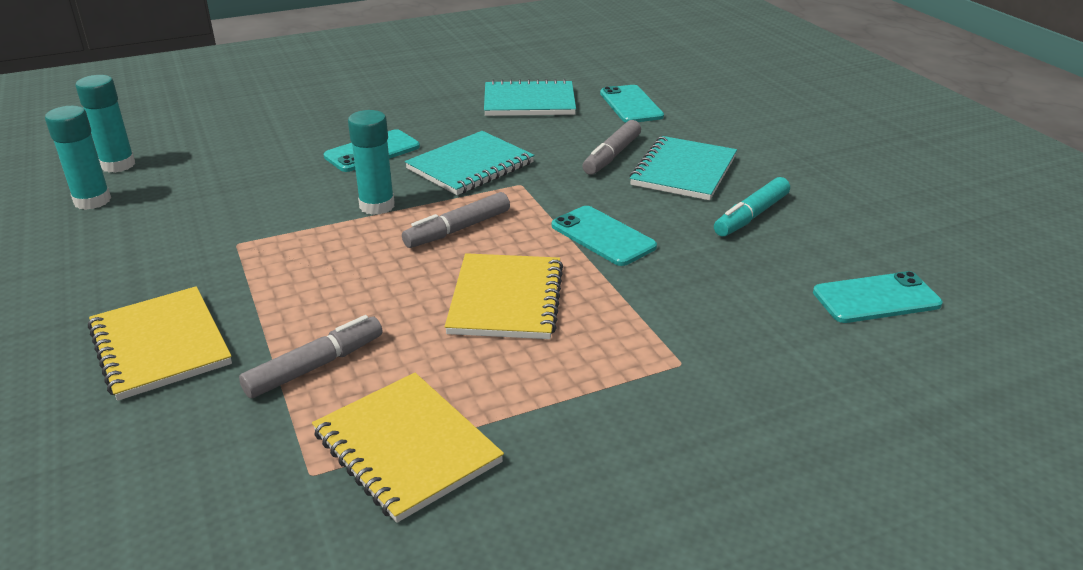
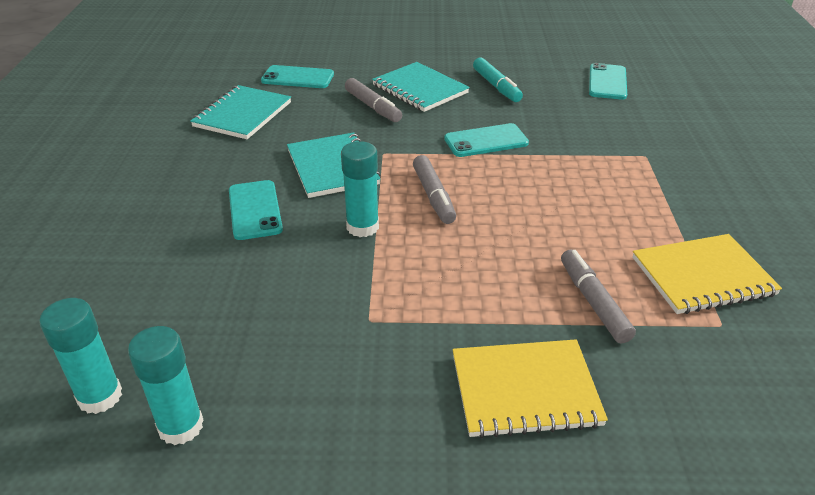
camera: 65 degrees left, 5 degrees up
yellow notebook [445,253,563,339] -> none

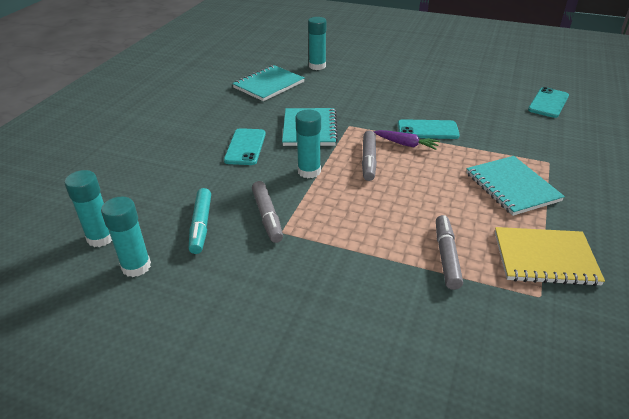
camera: 20 degrees right, 0 degrees up
turquoise phone [261,65,334,88] -> turquoise glue stick [308,17,327,70]
grey marker [345,78,402,122] -> grey marker moved to [252,181,283,243]
turquoise notebook [372,62,470,112] -> turquoise notebook moved to [466,156,565,216]
yellow notebook [453,339,608,438] -> none
turquoise marker [473,58,523,102] -> turquoise marker moved to [188,188,211,254]
none -> purple carrot [374,130,440,150]

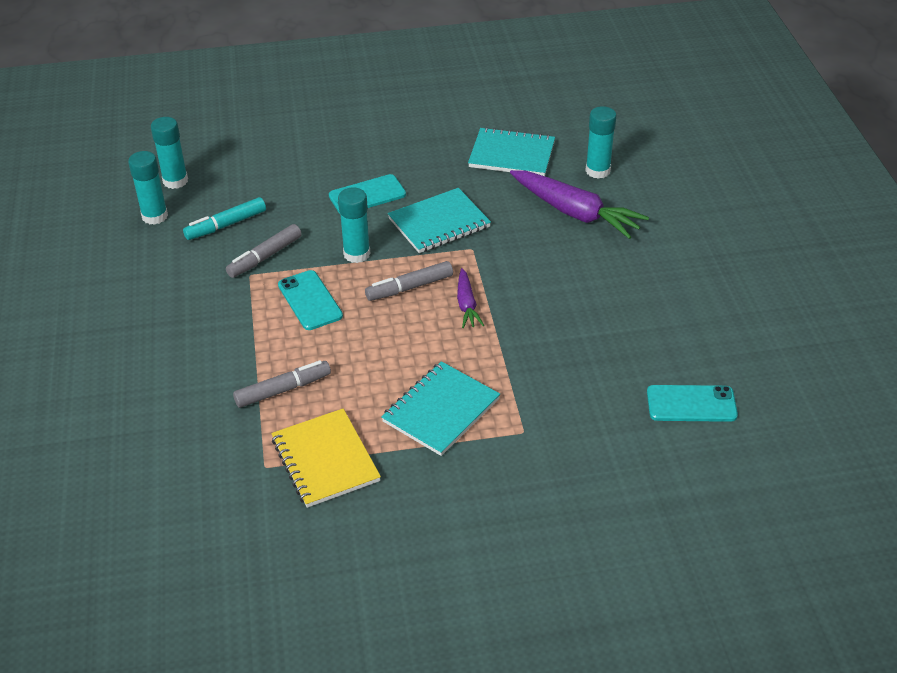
camera: 60 degrees right, 5 degrees up
turquoise phone [398,119,460,139] -> turquoise phone moved to [278,270,343,330]
none -> purple carrot [510,170,649,239]

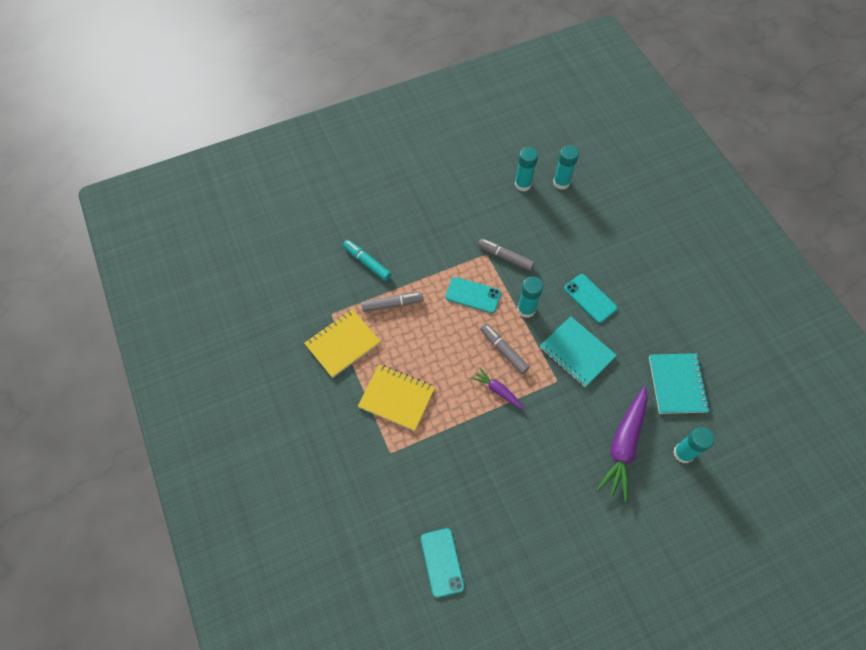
camera: 75 degrees right, 20 degrees up
turquoise marker [183,197,266,240] -> turquoise marker moved to [343,240,391,281]
grey marker [233,360,331,408] -> grey marker turned 60 degrees counterclockwise [361,292,423,312]
turquoise phone [278,270,343,330] -> turquoise phone turned 60 degrees clockwise [445,277,501,313]
turquoise notebook [381,361,500,456] -> yellow notebook [358,365,435,431]
purple carrot [457,268,484,328] -> purple carrot turned 60 degrees clockwise [471,368,525,409]

